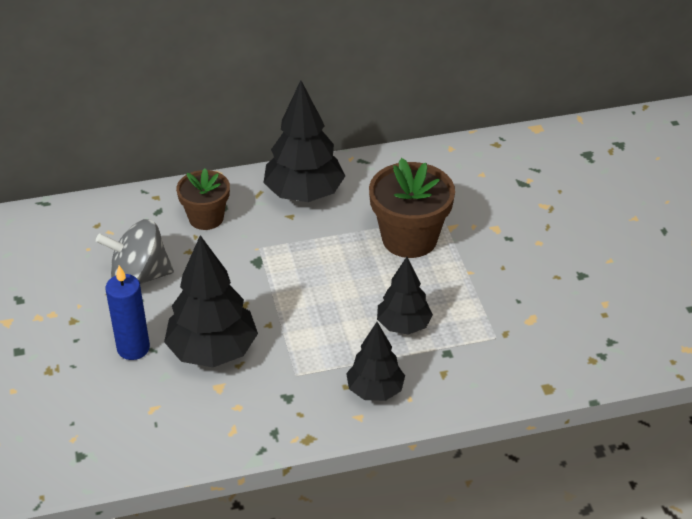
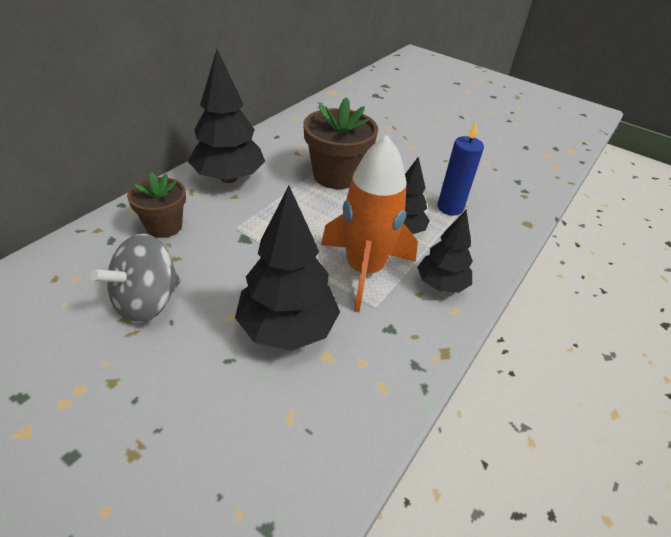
camera: 45 degrees left, 0 degrees up
blue candle [105,266,150,360] -> blue candle moved to [438,120,484,215]
none -> orange rocket [321,135,418,312]

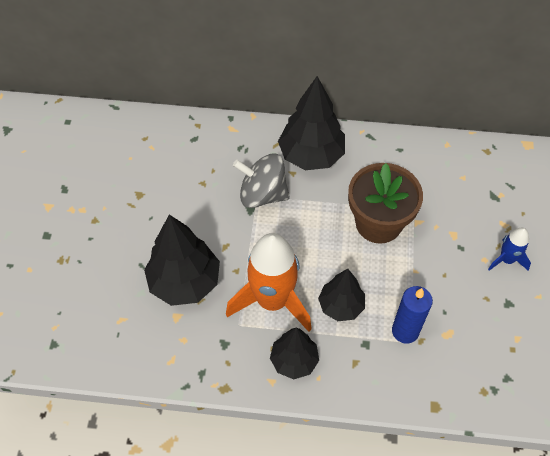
camera: 65 degrees right, 15 degrees up
grey spinning top [91,234,181,323] -> grey spinning top moved to [233,153,290,208]
brown flower pot [127,172,186,238] -> none
none -> blue rocket [488,228,531,271]

